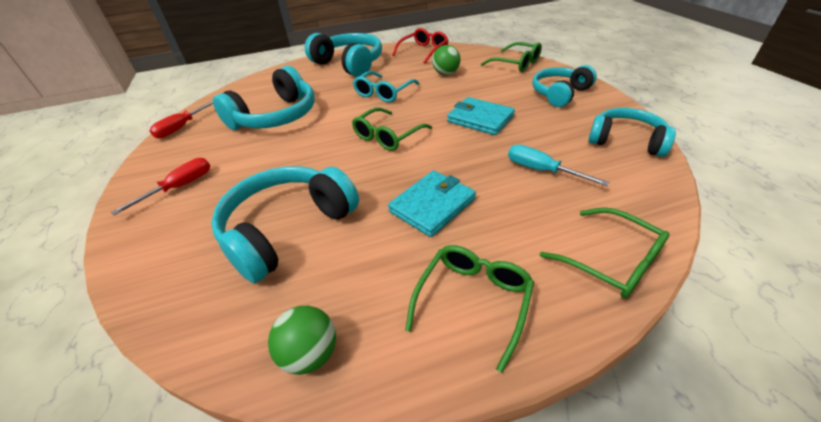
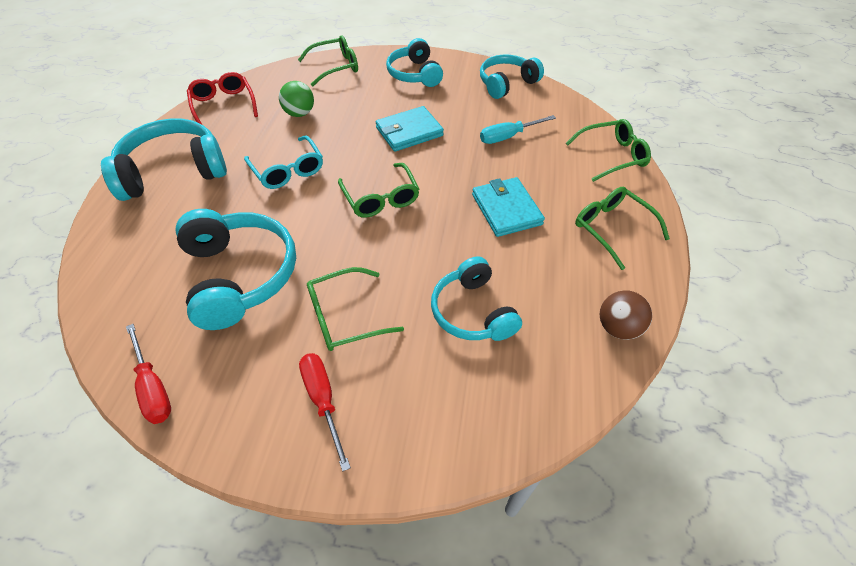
camera: 65 degrees left, 10 degrees up
turquoise headphones [211,166,359,283] -> turquoise headphones [431,257,522,341], size x0.66
green ball [268,306,336,375] -> brown ball [600,290,652,340]
none -> green glasses [307,267,404,351]

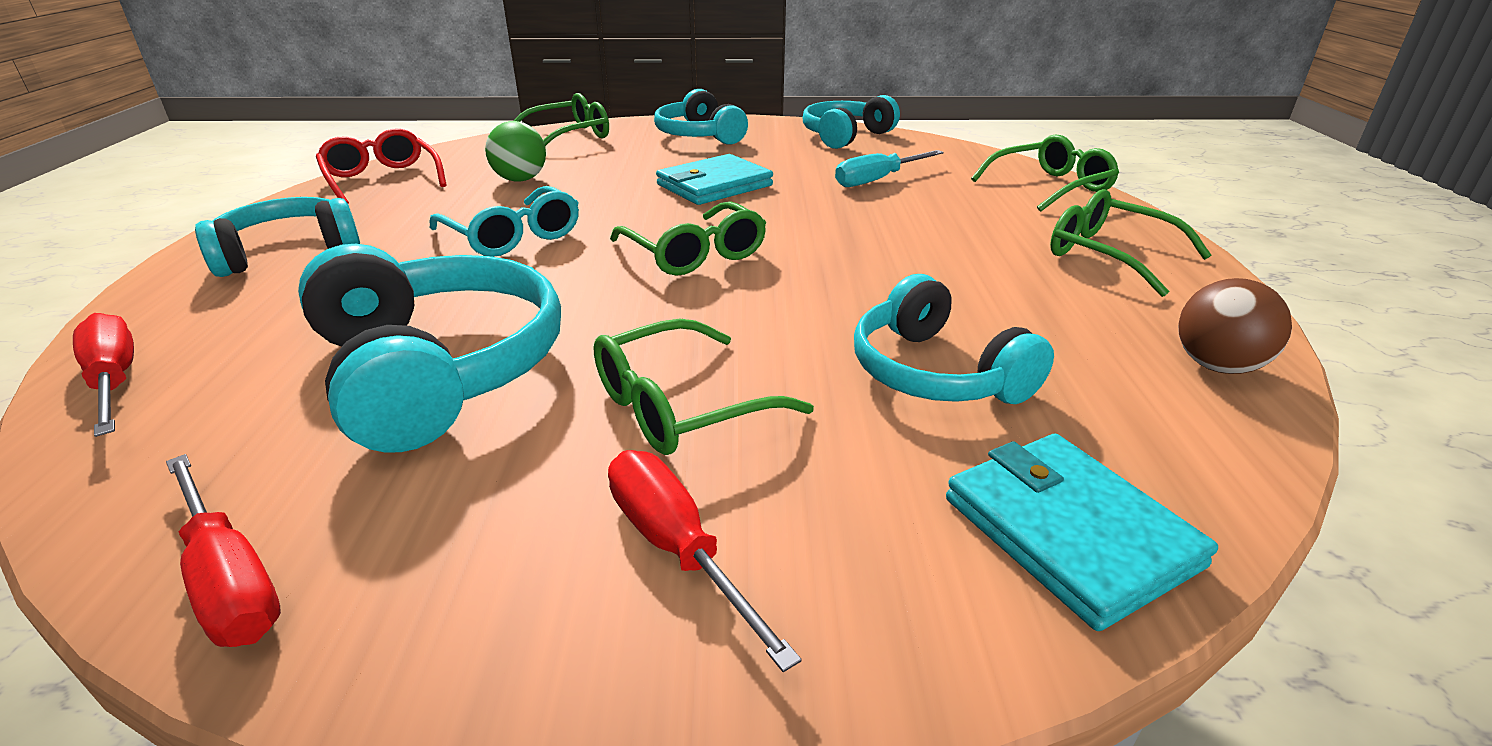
camera: 10 degrees left, 20 degrees down
turquoise headphones [101,119,227,201] -> turquoise headphones [195,197,360,277], size x0.66
turquoise wallet [472,177,545,237] -> turquoise wallet moved to [946,434,1218,631]
none -> red screwdriver [73,313,134,437]

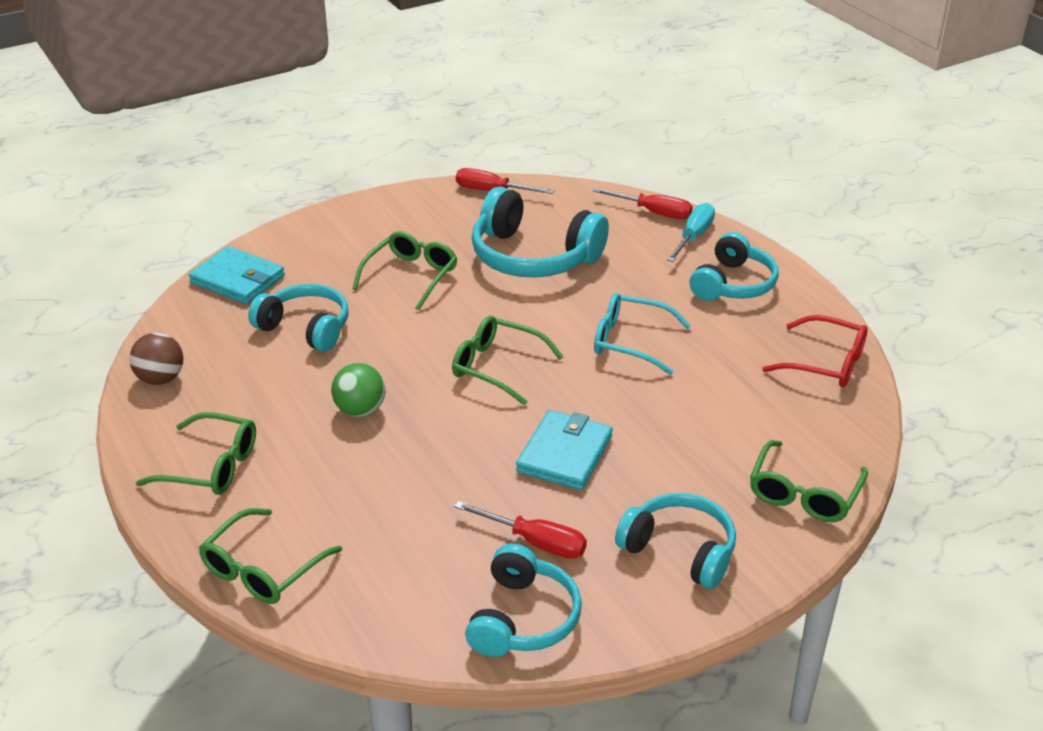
camera: 150 degrees right, 5 degrees up
green ball [485,121,546,182] -> green ball moved to [331,363,385,417]
red screwdriver [608,450,802,672] -> red screwdriver moved to [454,501,587,559]
turquoise screwdriver [835,150,944,187] -> turquoise screwdriver moved to [667,203,715,262]

